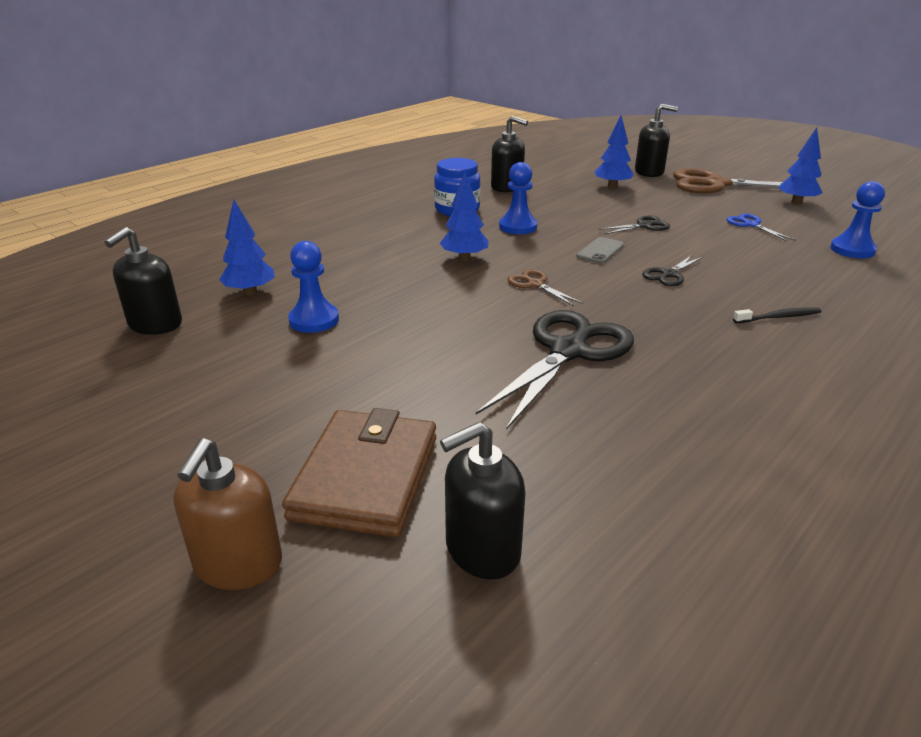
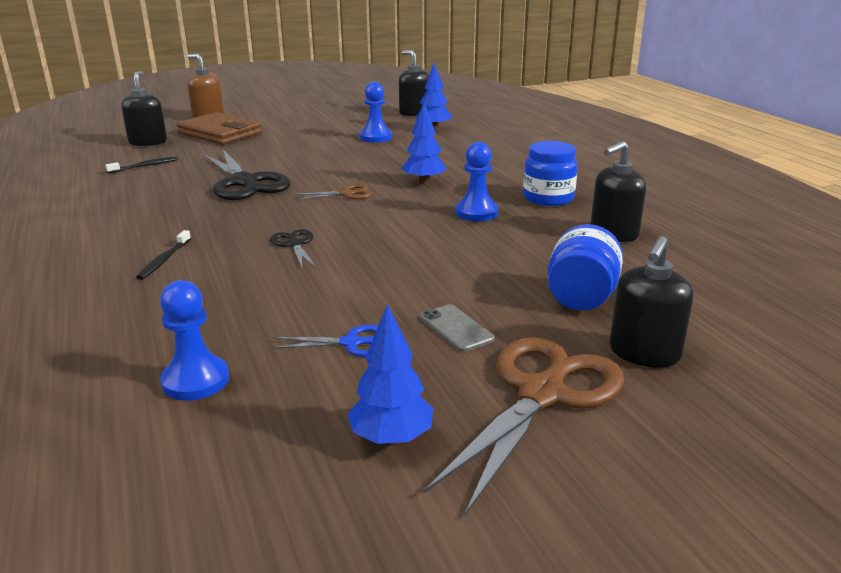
camera: 115 degrees right, 5 degrees down
grey phone [576,237,624,264] -> grey phone moved to [420,304,495,352]
blue tree [595,116,634,188] -> blue jar [548,224,623,311]
black scissors [599,216,670,234] -> none
none -> black toothbrush [105,157,178,174]

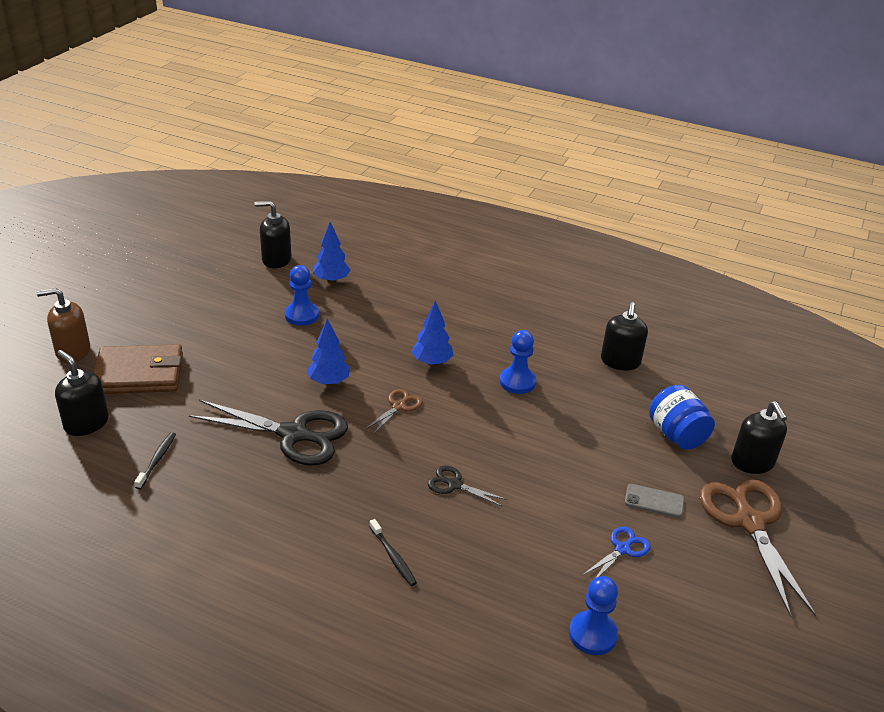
camera: 45 degrees left, 10 degrees up
blue tree [348,304,433,445] -> blue tree moved to [307,319,350,385]
blue jar [523,141,578,206] -> none

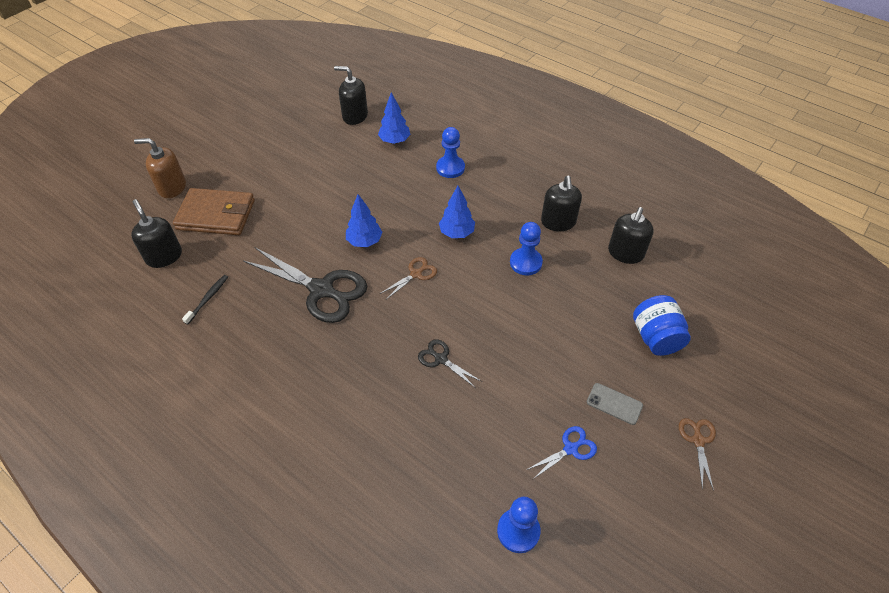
camera: 15 degrees right, 15 degrees up
blue pawn [285,265,319,326] -> blue pawn moved to [436,127,465,178]
black toothbrush [369,519,417,586] -> none
brown scissors [700,479,816,617] -> brown scissors [679,418,716,491], size x0.48
black soap dispenser [731,401,787,474] -> black soap dispenser moved to [541,176,582,231]

